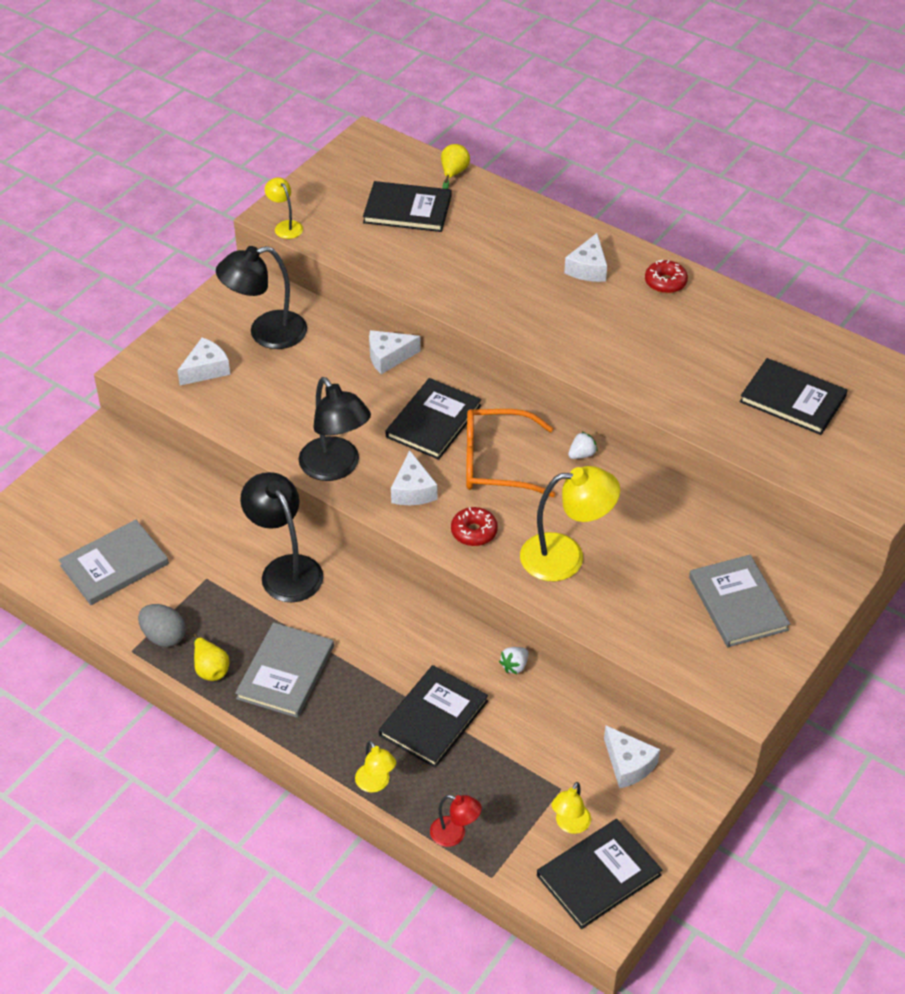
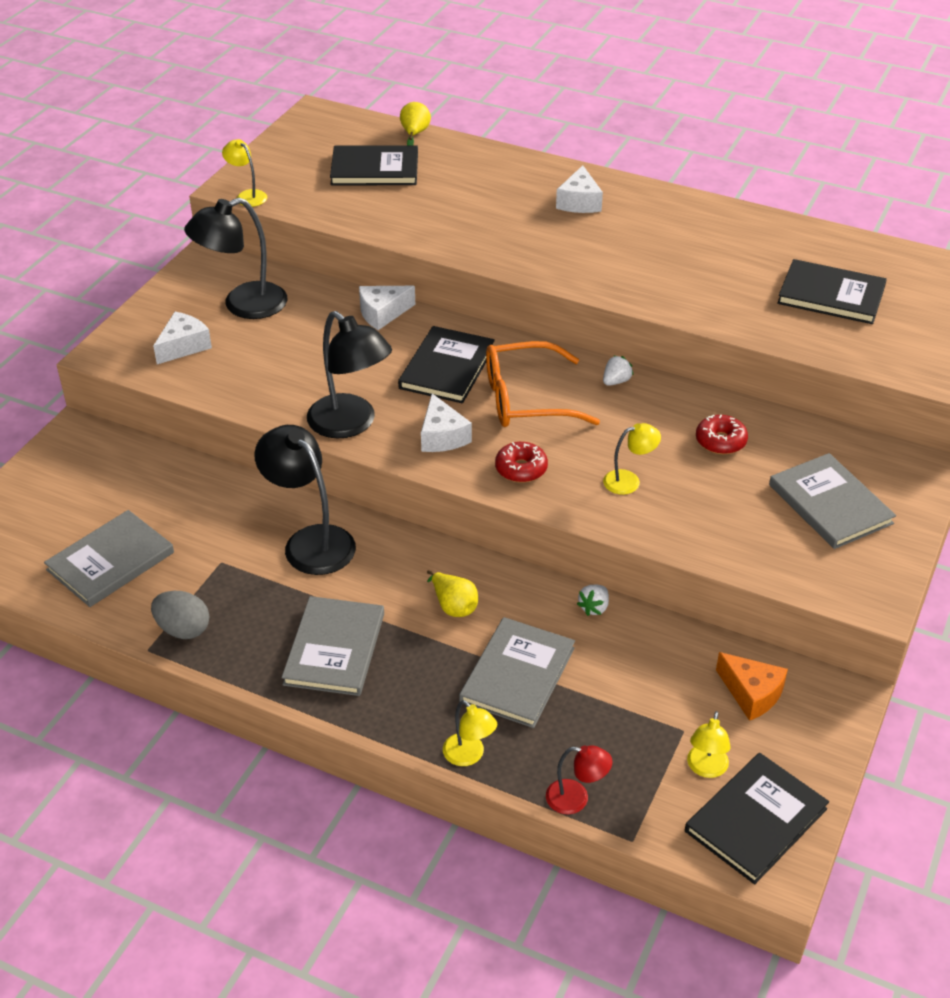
camera: 10 degrees left, 5 degrees down
yellow pear [193,633,229,681] -> yellow pear moved to [427,570,478,617]
black book [379,665,488,768] -> grey book [459,617,575,728]
yellow lamp [520,466,620,581] -> yellow lamp [603,423,661,495], size x0.51
white cheese [604,725,660,789] -> orange cheese [716,652,788,721]
red donut [645,260,688,293] -> red donut moved to [696,415,748,454]

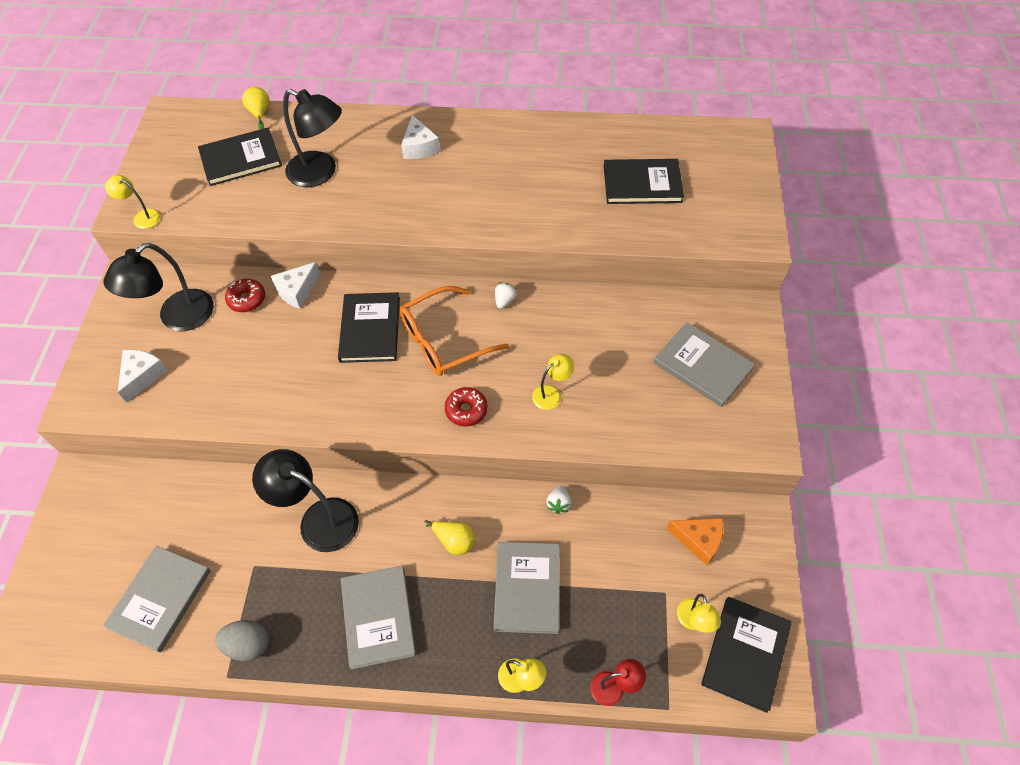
camera: 20 degrees left, 15 degrees up
black lamp [307,311,392,439] -> black lamp moved to [283,89,342,187]
white cheese [421,393,472,452] -> none
red donut [696,415,748,454] -> red donut moved to [225,279,265,312]

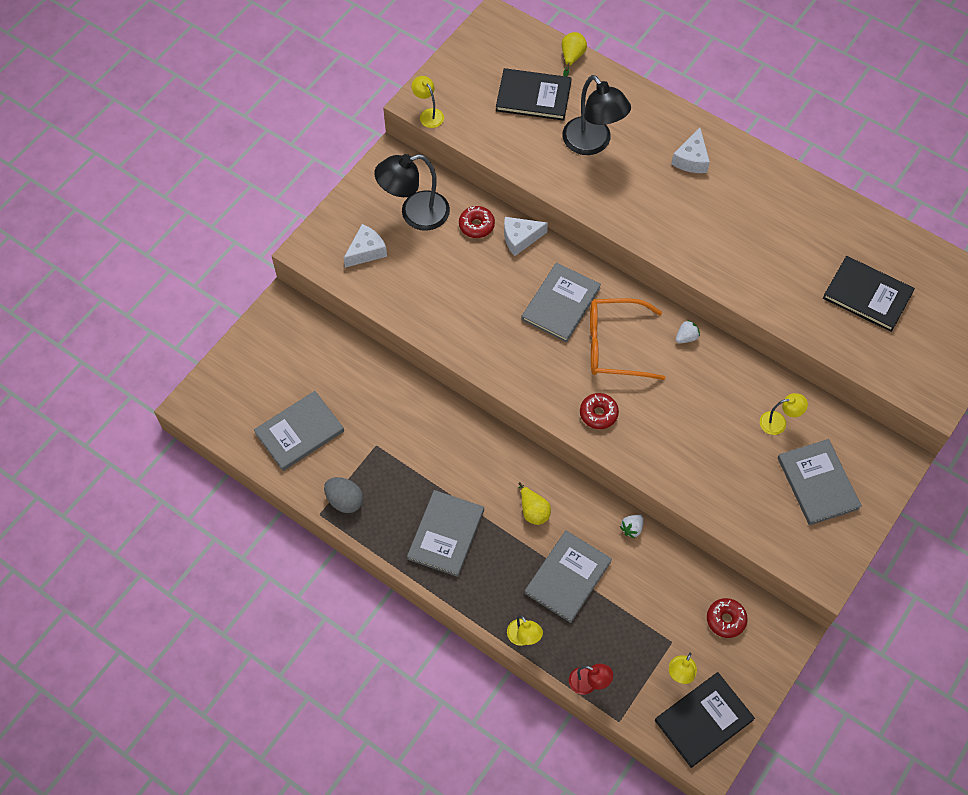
camera: 30 degrees right, 5 degrees up
black lamp [252,449,359,552] -> none
black book [338,292,400,363] -> grey book [521,263,601,342]
yellow lamp [532,354,574,410] -> yellow lamp moved to [760,393,808,435]
orange cheese [666,518,724,566] -> red donut [707,598,748,638]

